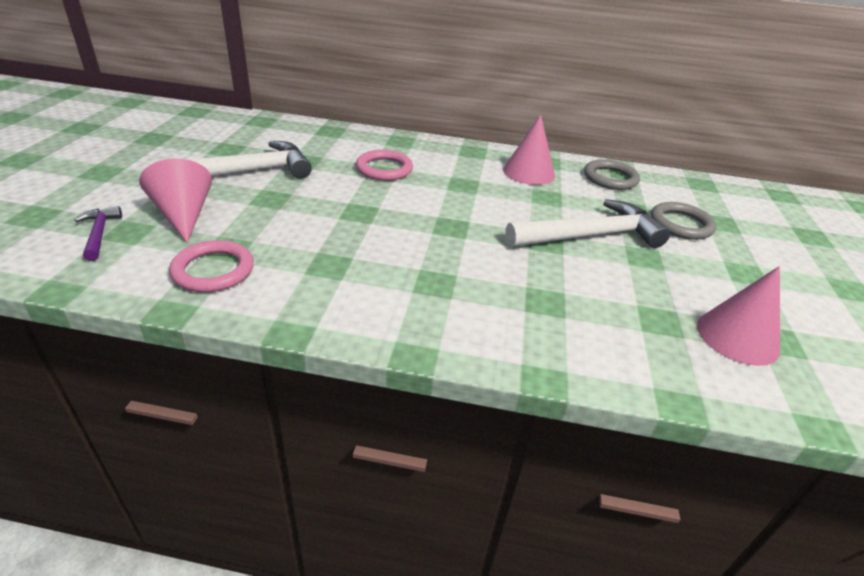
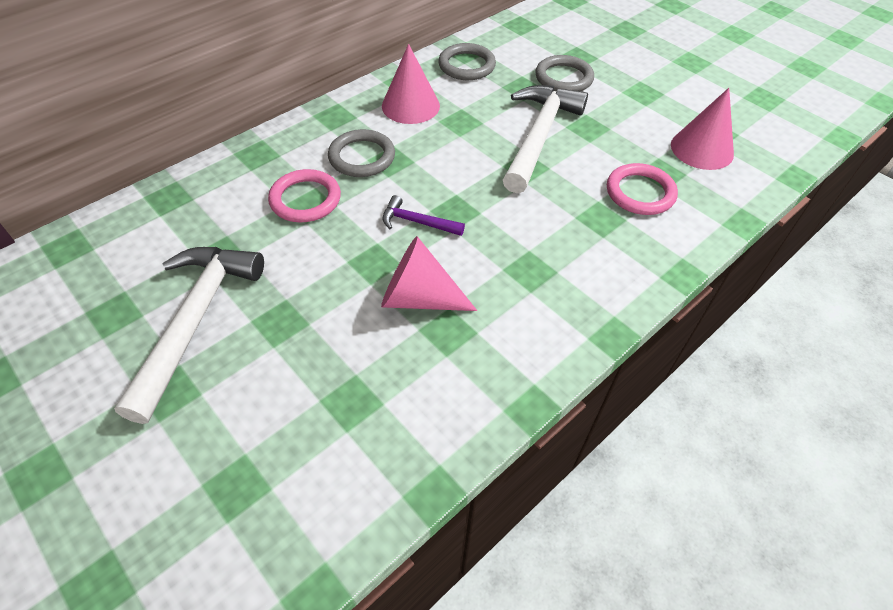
camera: 50 degrees left, 15 degrees up
purple hammer [74,206,122,261] -> purple hammer moved to [383,195,465,236]
pink cone [139,159,212,243] -> pink cone moved to [381,236,477,311]
pink ring [169,240,254,292] -> pink ring moved to [607,163,678,215]
none -> grey ring [328,129,395,177]

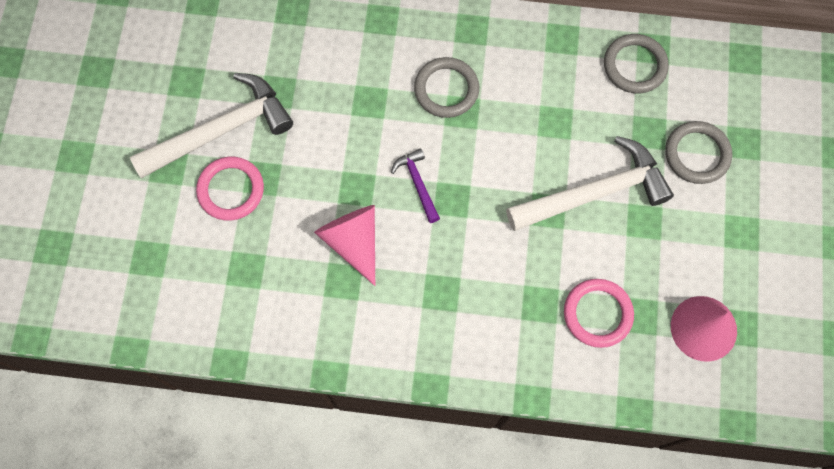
camera: 50 degrees right, 20 degrees up
pink ring [268,169,341,222] -> pink ring moved to [196,157,264,221]
pink cone [382,44,440,124] -> none

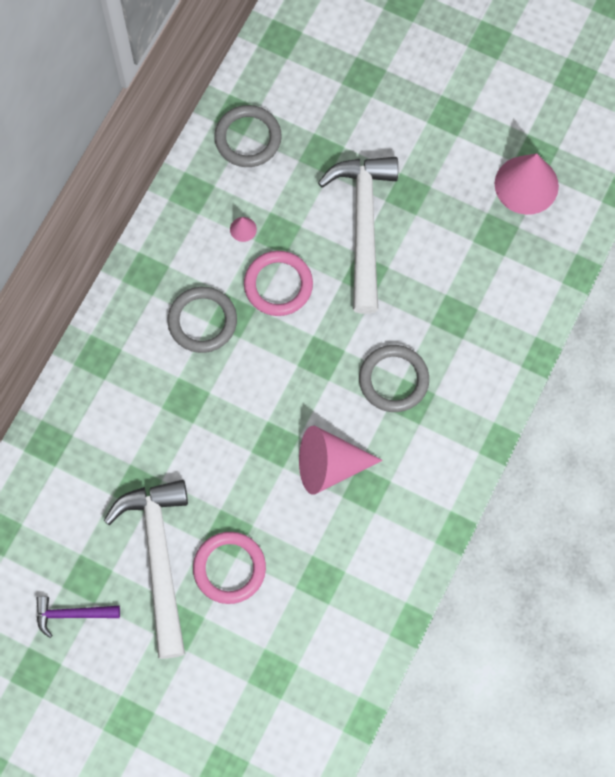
camera: 70 degrees left, 0 degrees up
purple hammer [391,148,440,223] -> purple hammer moved to [36,596,120,638]
pink ring [564,279,634,348] -> pink ring moved to [244,251,313,316]
grey ring [665,121,732,184] -> grey ring moved to [359,345,429,412]
none -> pink cone [230,217,257,242]

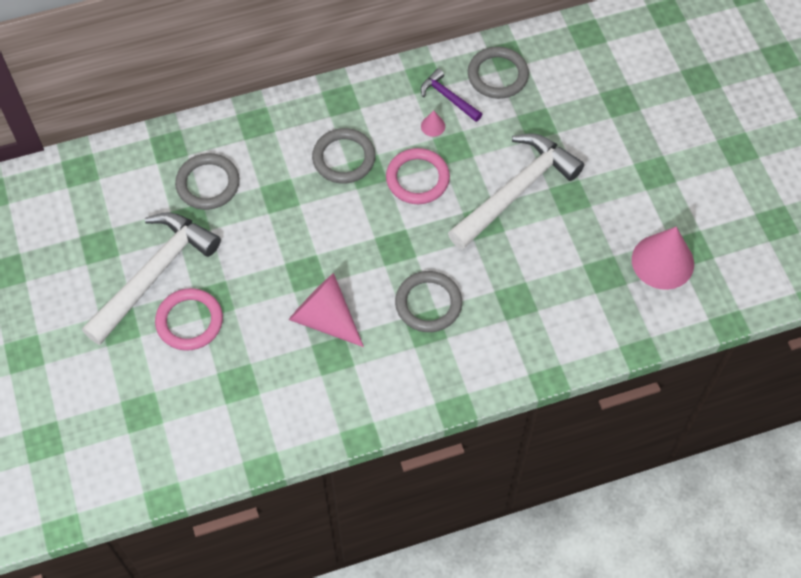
camera: 45 degrees right, 10 degrees down
purple hammer [36,596,120,638] -> purple hammer moved to [421,68,482,122]
none -> grey ring [175,153,240,210]

